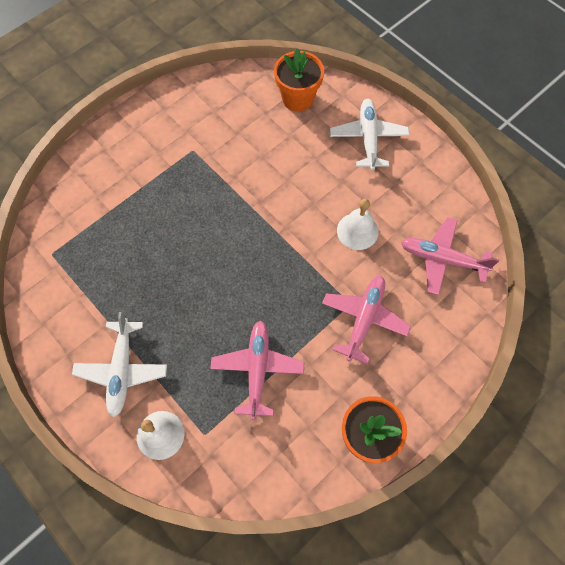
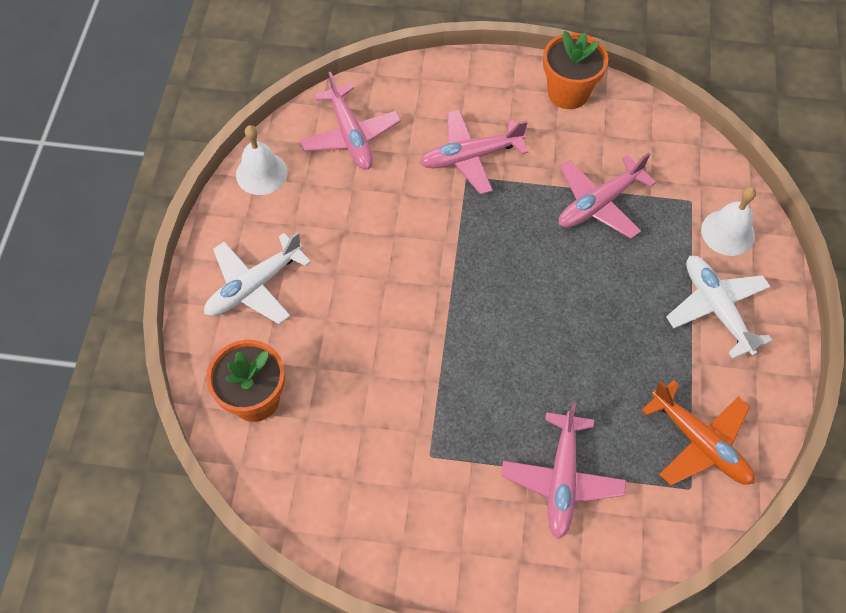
camera: 130 degrees left, 5 degrees down
white plane [72,312,167,417] -> white plane turned 75 degrees counterclockwise [666,256,772,359]
white bell [337,199,378,250] -> white bell moved to [236,125,288,195]
none -> pink plane [501,402,626,539]
none -> orange plane [642,380,755,486]

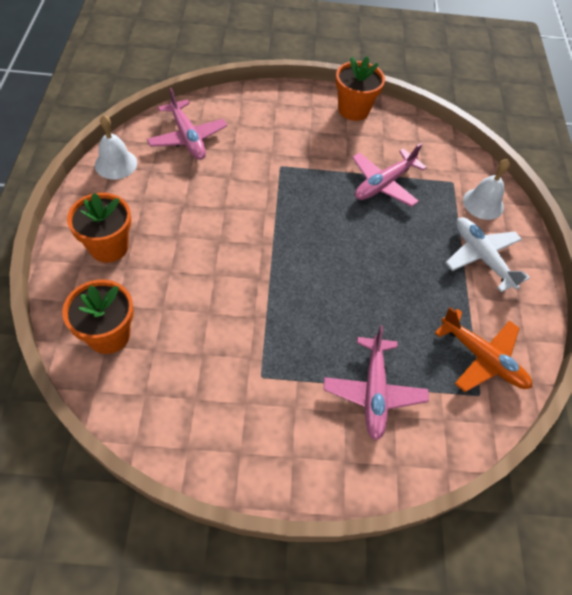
camera: 10 degrees left, 5 degrees down
white plane [204,232,311,324] -> orange flower pot [67,193,131,263]
pink plane [420,110,528,194] -> none

